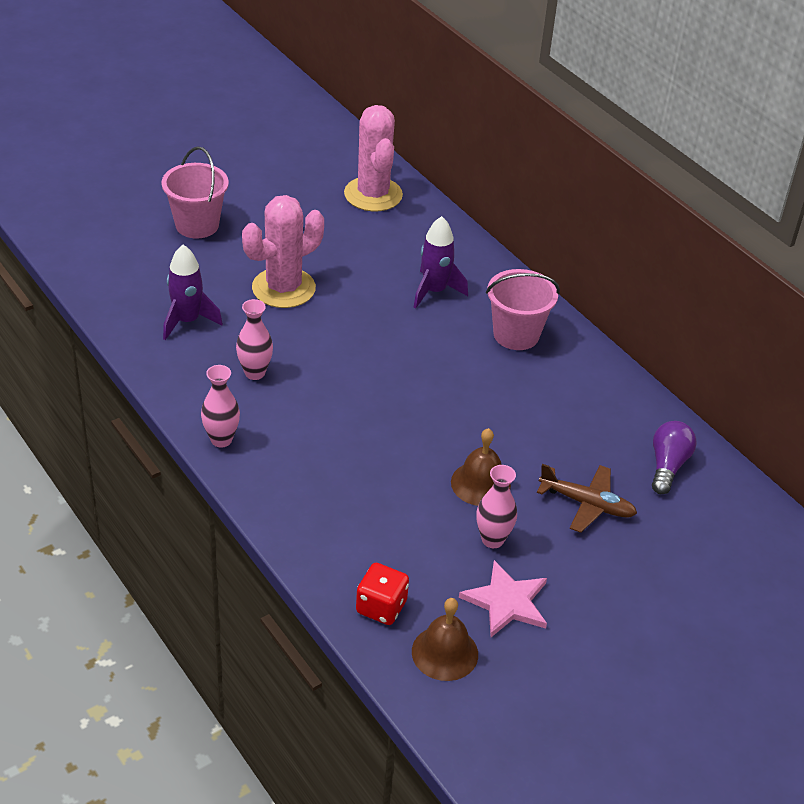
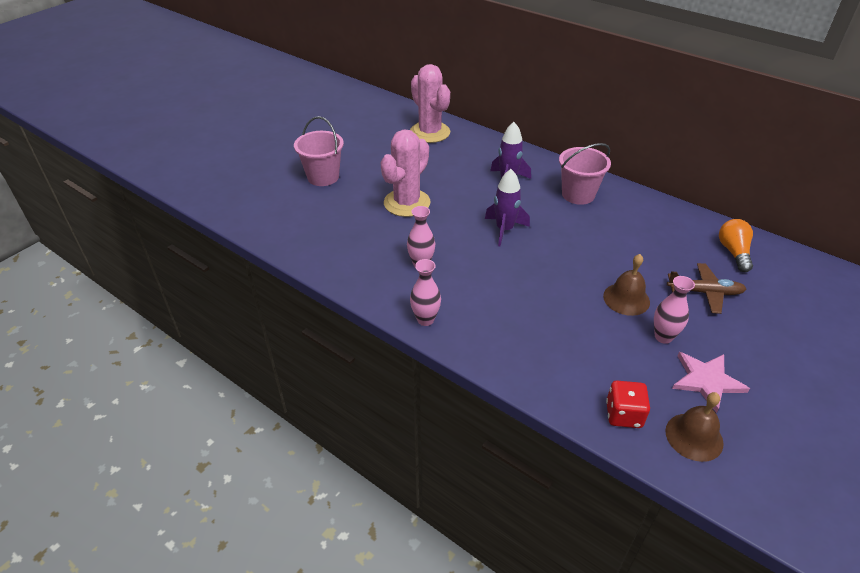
camera: 15 degrees left, 0 degrees up
purple rocket [163,245,223,340] -> purple rocket moved to [485,169,530,246]
purple light bulb [652,421,697,494] -> orange light bulb [719,219,753,272]

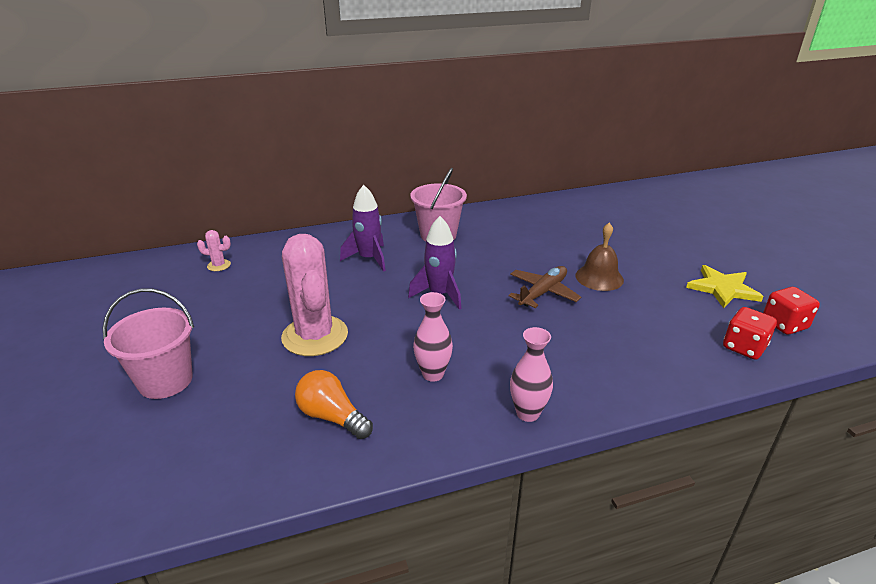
camera: 55 degrees left, 10 degrees down
pink cactus [410,64,450,143] -> pink cactus [197,230,231,271], size x0.41
pink vase [654,276,695,344] -> none
brown bell [665,392,724,462] -> red dice [763,287,820,335]
brown plane [667,263,746,314] -> brown plane moved to [509,266,581,308]
pink star [672,352,750,413] -> yellow star [686,265,764,308]
orange light bulb [719,219,753,272] -> orange light bulb moved to [295,370,373,439]

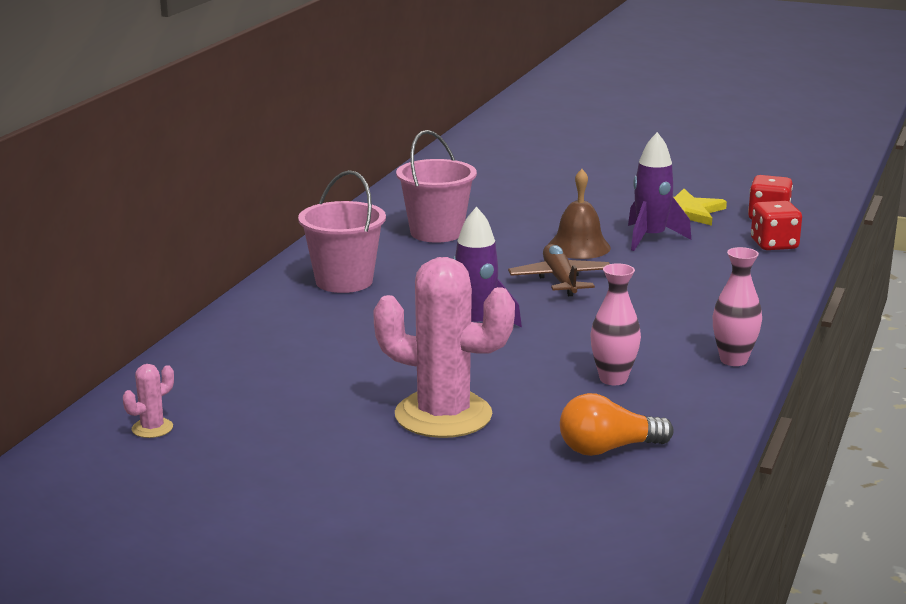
camera: 50 degrees left, 10 degrees down
pink bucket [103,288,194,399] -> pink bucket moved to [396,130,477,243]
purple rocket [340,185,386,272] -> purple rocket moved to [628,132,691,251]

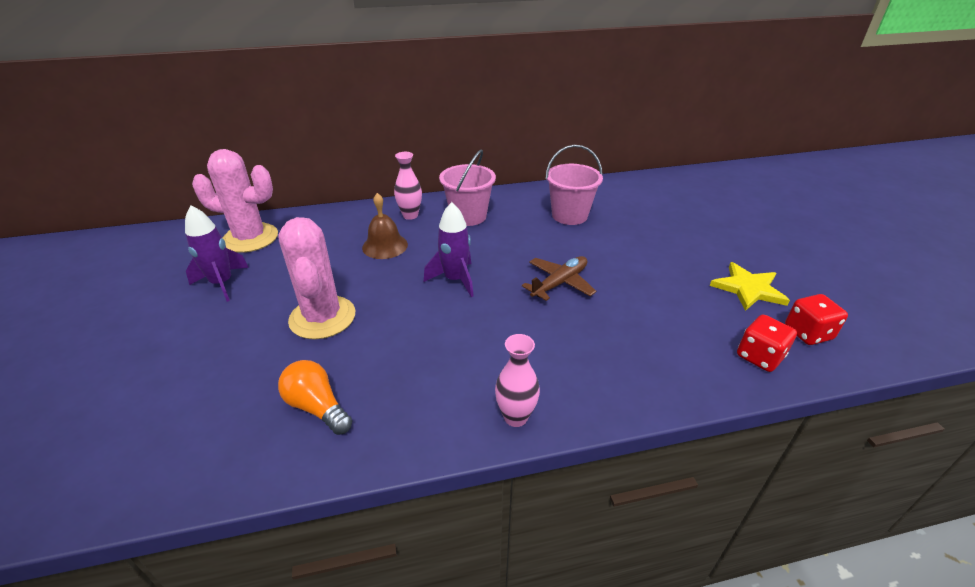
camera: 55 degrees right, 15 degrees up
pink cactus [123,364,174,438] -> pink cactus [192,149,278,253], size x2.42
brown bell [549,169,611,259] -> brown bell moved to [362,193,408,259]
pink vase [590,263,641,385] -> pink vase moved to [394,152,422,220]
purple rocket [628,132,691,251] -> purple rocket moved to [185,205,249,302]

